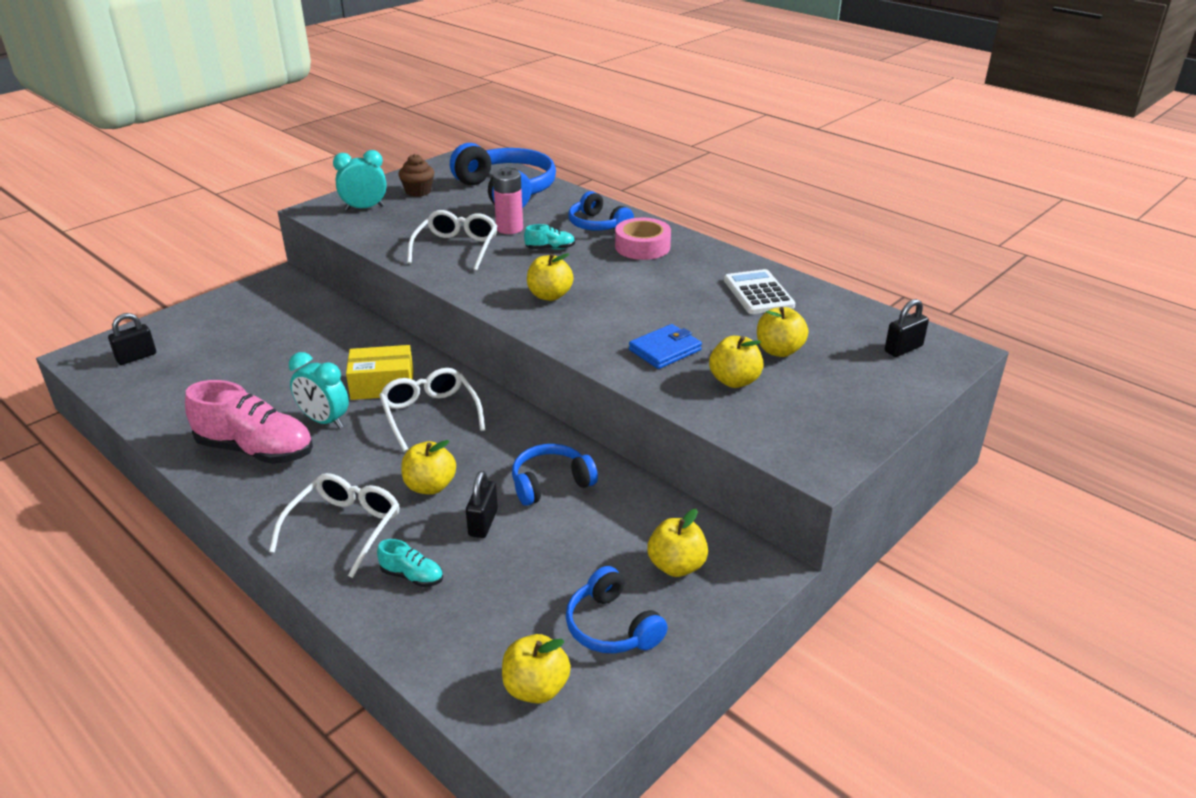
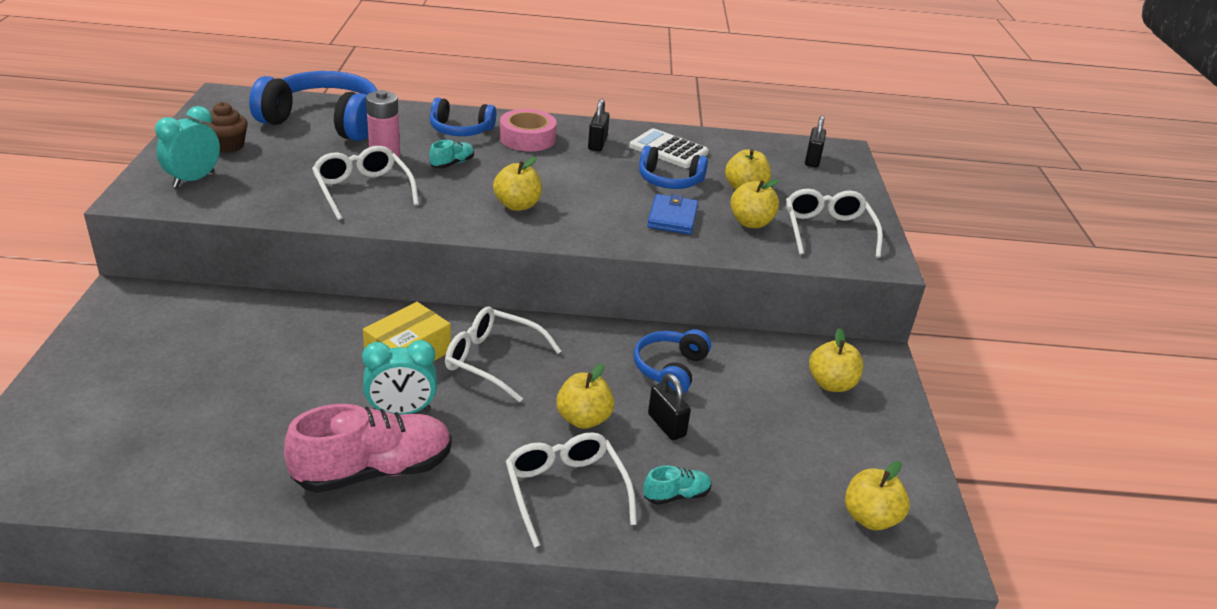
camera: 45 degrees left, 0 degrees up
black padlock [108,313,156,365] -> black padlock moved to [588,99,610,151]
blue headphones [566,566,668,653] -> blue headphones moved to [639,145,708,189]
none -> white glasses [786,189,883,258]

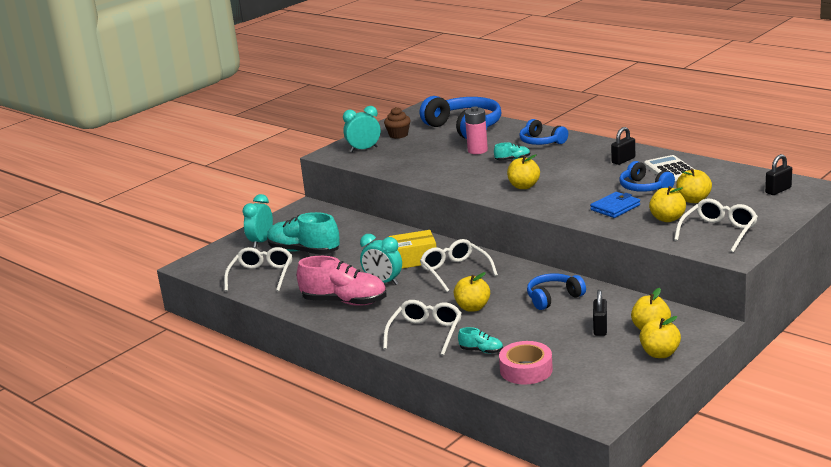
camera: 45 degrees right, 10 degrees down
white glasses [312,146,419,220] -> white glasses moved to [224,247,293,291]
pink tape [500,109,557,152] -> pink tape moved to [499,341,553,385]
black padlock [648,373,691,440] -> black padlock moved to [593,290,607,336]
yellow apple [845,461,910,530] -> yellow apple moved to [639,316,681,358]
none -> turquoise clock [242,194,273,248]
none -> turquoise shoe [267,212,340,255]

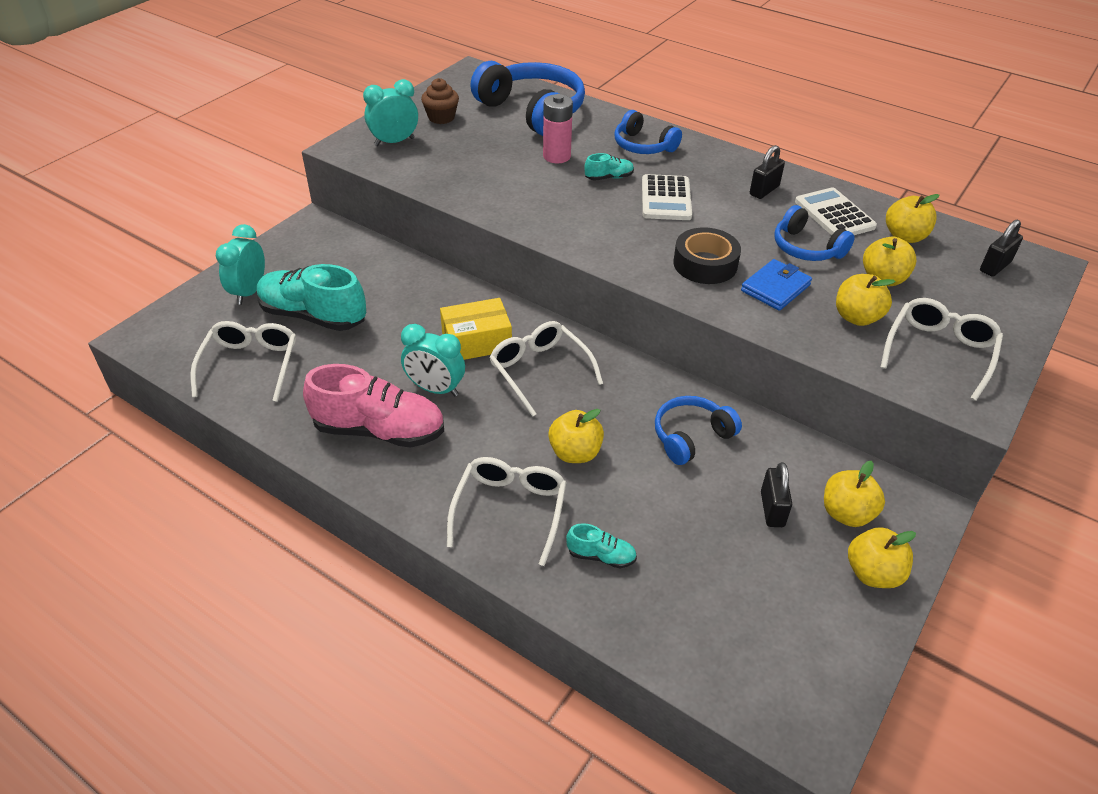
camera: 10 degrees left, 20 degrees up
pink tape [499,341,553,385] -> none
yellow apple [507,154,540,189] -> yellow apple moved to [886,194,939,243]
none -> white calculator [642,174,692,220]
none -> black tape [673,227,741,284]

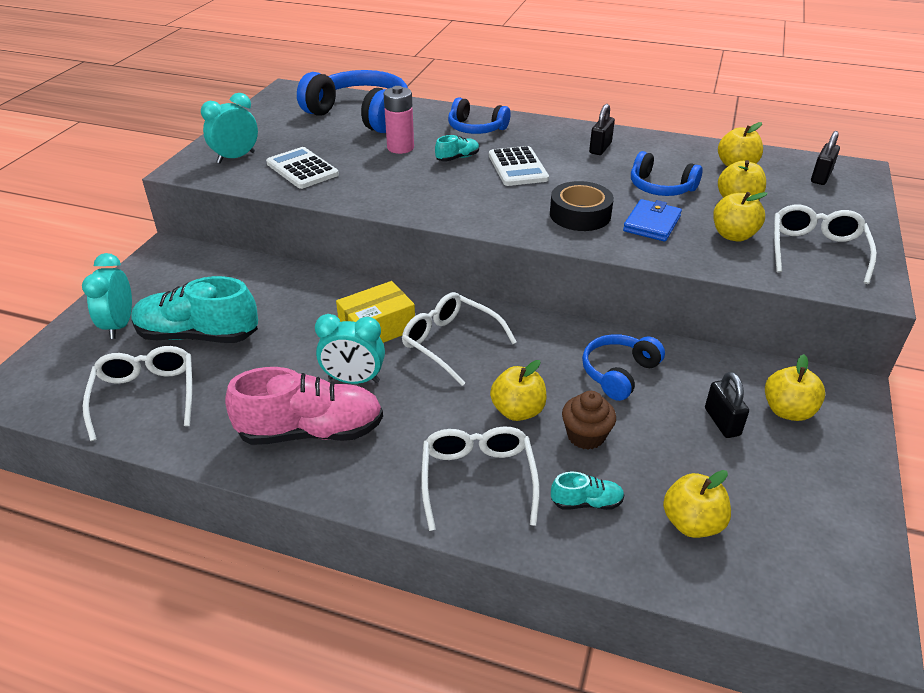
camera: 15 degrees left, 5 degrees down
brown cupcake [421,78,459,124] -> brown cupcake moved to [562,391,616,450]
white calculator [795,187,877,235] -> white calculator moved to [266,147,339,189]
yellow apple [848,527,916,588] -> yellow apple moved to [663,470,731,538]

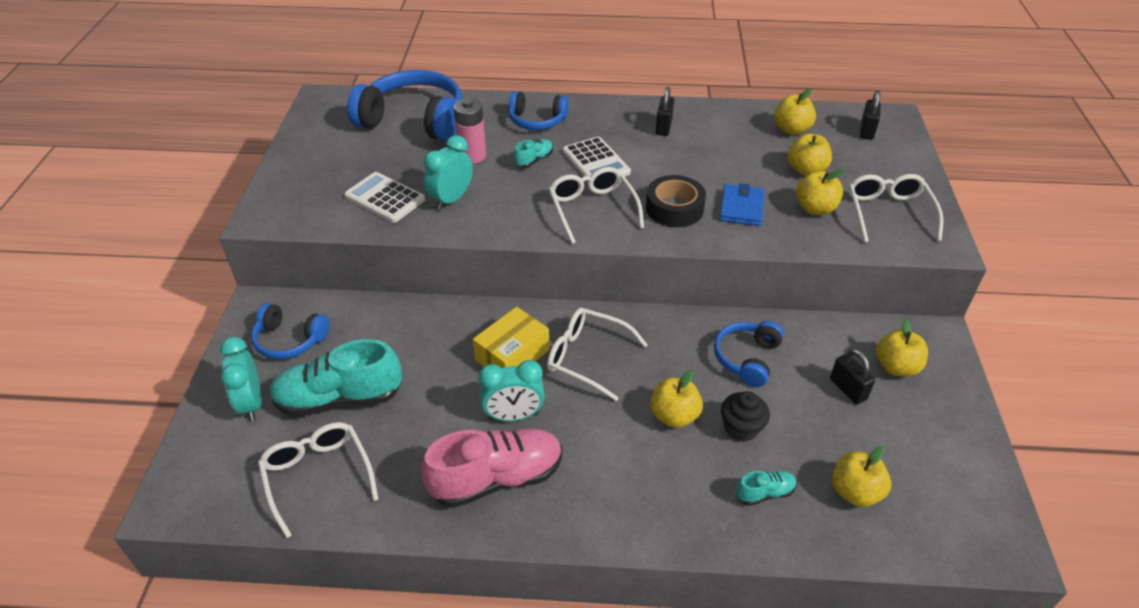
camera: 15 degrees left, 5 degrees up
turquoise clock [201,93,258,164] -> turquoise clock moved to [424,135,473,210]
white glasses [421,426,540,531] -> white glasses moved to [549,167,644,244]
brown cupcake [562,391,616,450] -> black cupcake [721,391,770,442]
blue headphones [631,151,703,196] -> blue headphones moved to [251,303,329,359]

